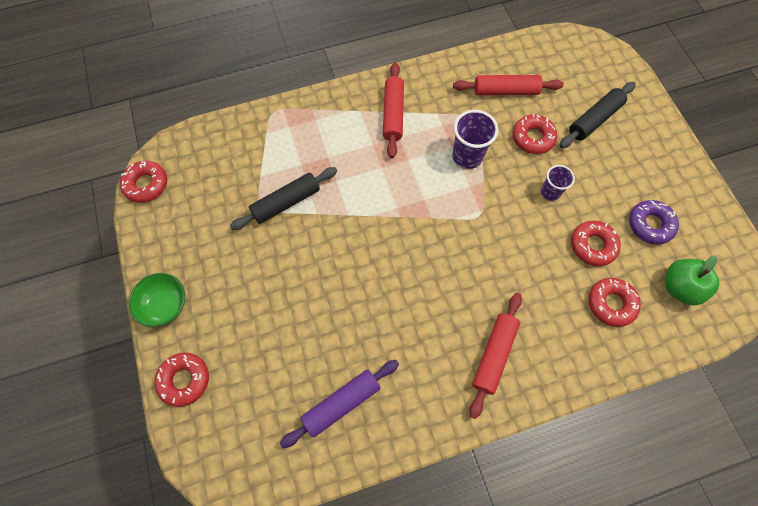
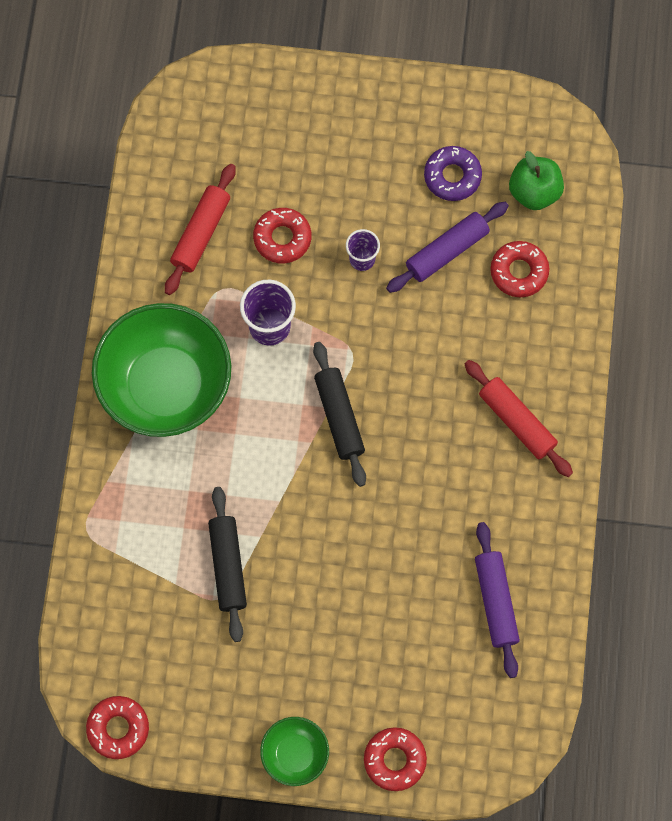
camera: 65 degrees left, 5 degrees up
red rolling pin [383,62,404,158] -> green bowl [92,303,231,437]
black rolling pin [559,82,636,148] -> black rolling pin moved to [313,342,366,487]
red donut [571,221,621,266] -> purple rolling pin [386,202,509,293]

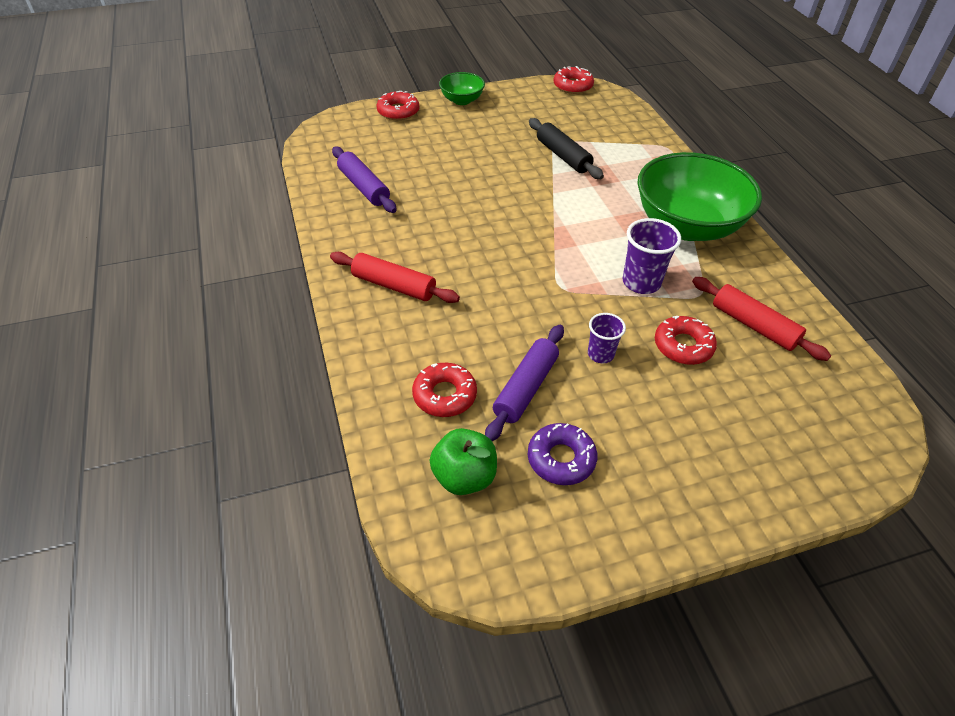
camera: 155 degrees right, 25 degrees down
red rolling pin [165,164,236,295] -> red rolling pin turned 45 degrees counterclockwise [692,277,831,361]
black rolling pin [313,342,366,487] -> none

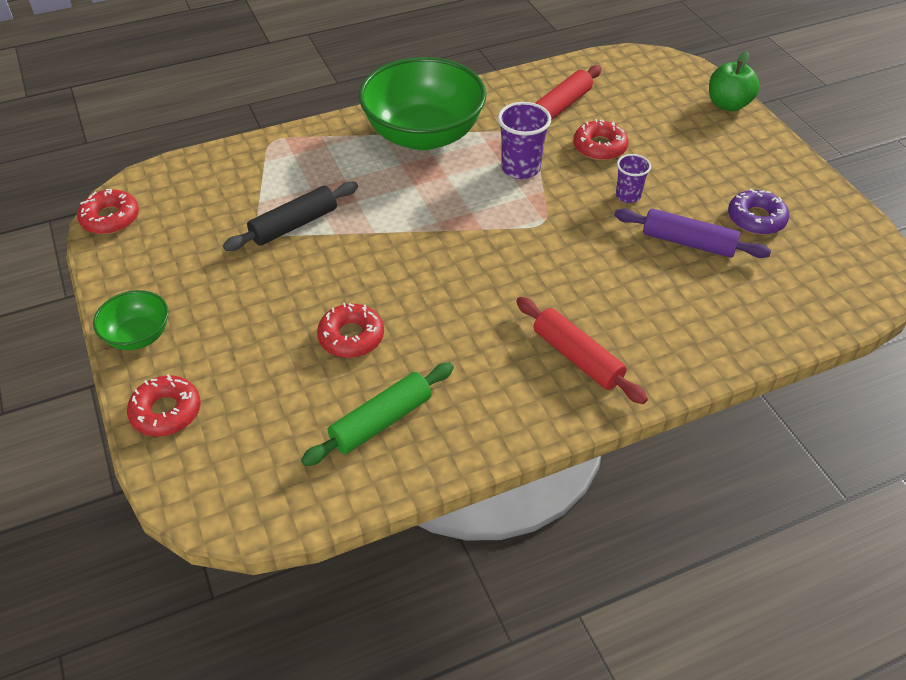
camera: 95 degrees left, 0 degrees up
red rolling pin [330,252,460,303] -> red rolling pin turned 60 degrees counterclockwise [516,297,648,404]
purple rolling pin [332,147,397,213] -> green rolling pin [301,362,454,466]
red donut [412,363,477,417] -> red donut moved to [317,303,384,358]
green apple [430,428,497,495] -> green apple moved to [709,51,760,111]

